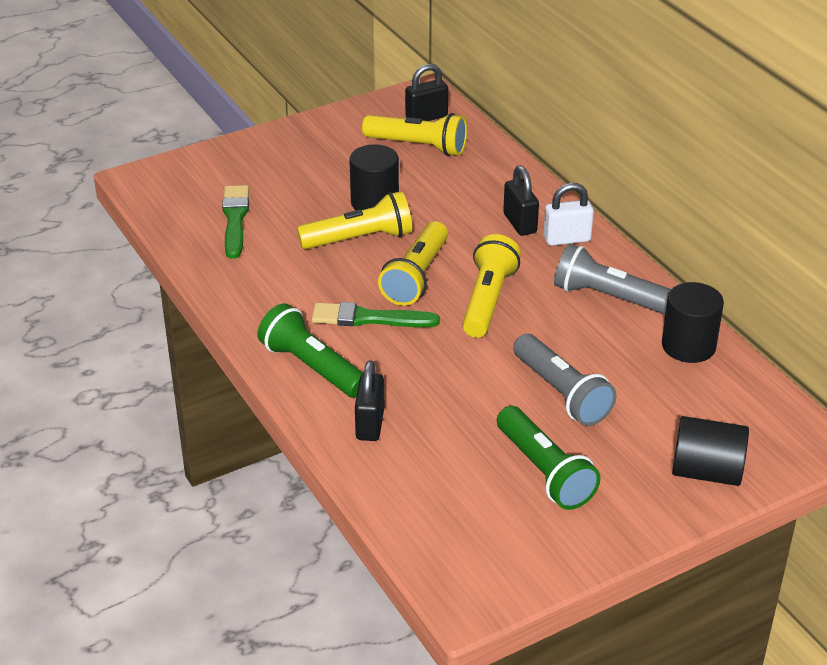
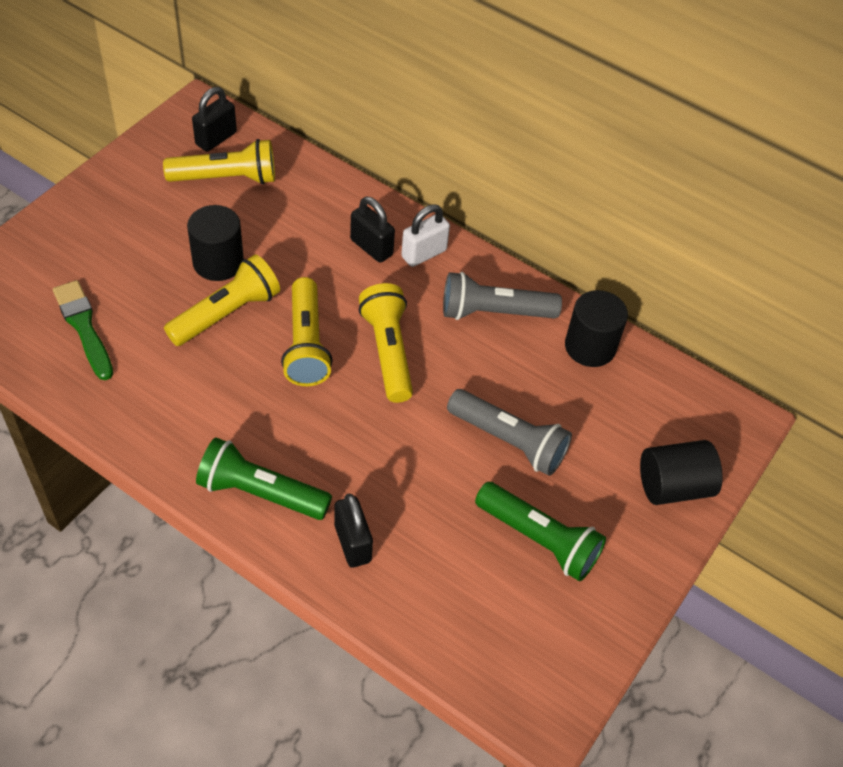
camera: 30 degrees left, 15 degrees up
green brush [312,302,440,327] -> none

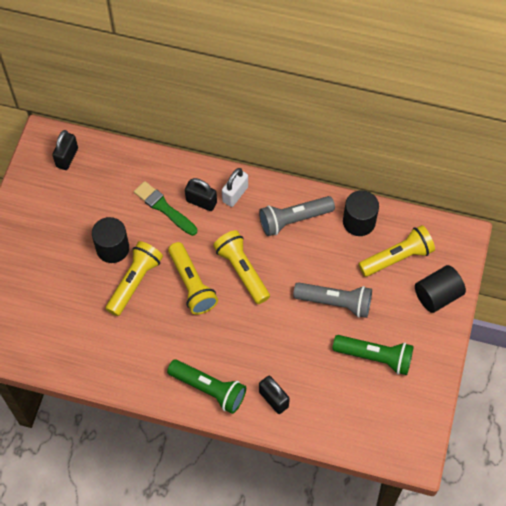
camera: 15 degrees left, 10 degrees up
green brush [53,280,113,380] -> green brush moved to [134,181,197,236]
yellow flashlight [163,139,275,184] -> yellow flashlight moved to [358,225,435,277]
green flashlight [196,438,332,520] -> green flashlight turned 150 degrees counterclockwise [167,359,246,414]

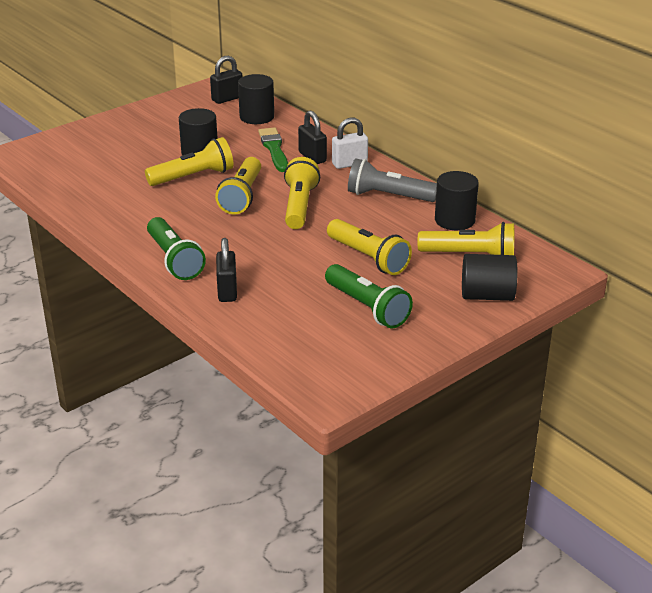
camera: 35 degrees right, 30 degrees down
grey flashlight [293,282,372,318] -> yellow flashlight [327,219,412,275]
none -> black cylinder [238,74,274,124]

